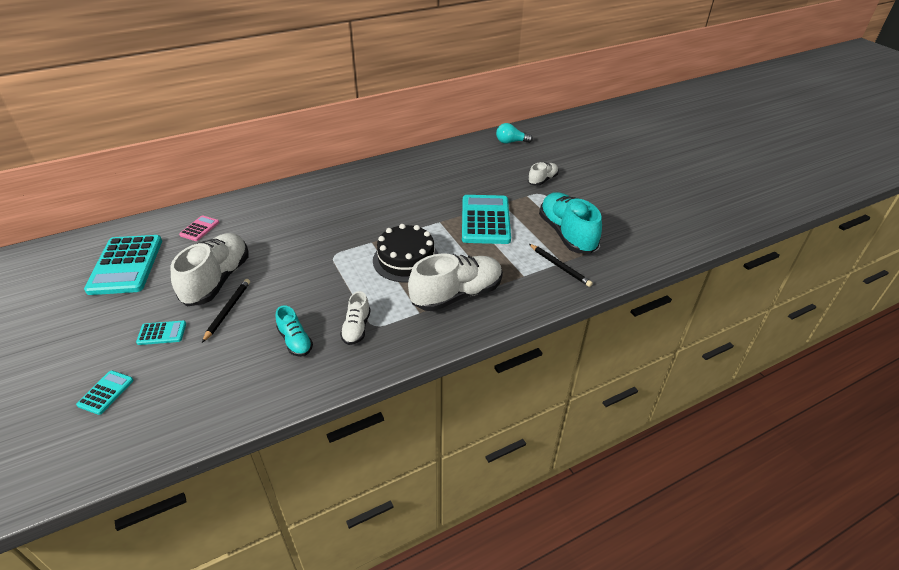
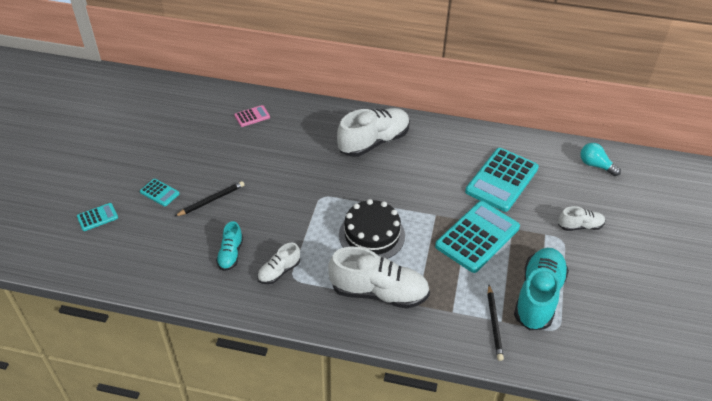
camera: 40 degrees right, 5 degrees up
turquoise calculator [84,235,162,295] -> turquoise calculator moved to [465,148,539,212]
white shoe [170,233,249,307] -> white shoe moved to [337,108,410,157]

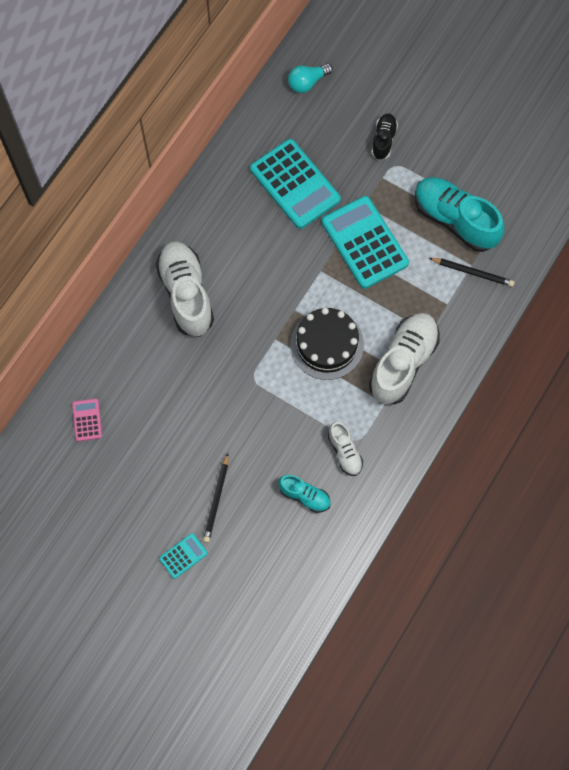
camera: 70 degrees left, 25 degrees up
turquoise calculator [77,203,118,231] -> none
black pencil [174,181,244,217] -> black pencil turned 150 degrees counterclockwise [203,453,229,543]
white shoe [558,206,605,231] -> black shoe [371,114,398,160]

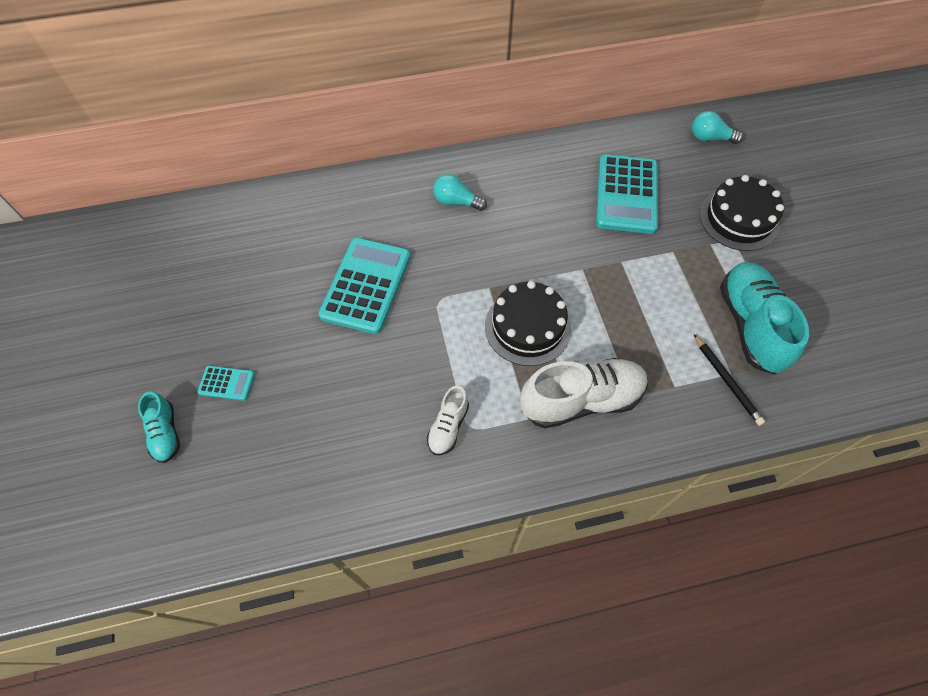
camera: 45 degrees right, 10 degrees down
pink calculator [72,399,102,441] -> none
white shoe [156,241,214,337] -> turquoise light bulb [433,174,487,211]
black pencil [203,453,229,543] -> none
turquoise shoe [278,475,331,513] -> turquoise shoe moved to [138,392,180,463]
turquoise calculator [322,196,409,289] -> turquoise calculator moved to [318,237,410,334]
black shoe [371,114,398,160] -> black cake [699,175,784,251]

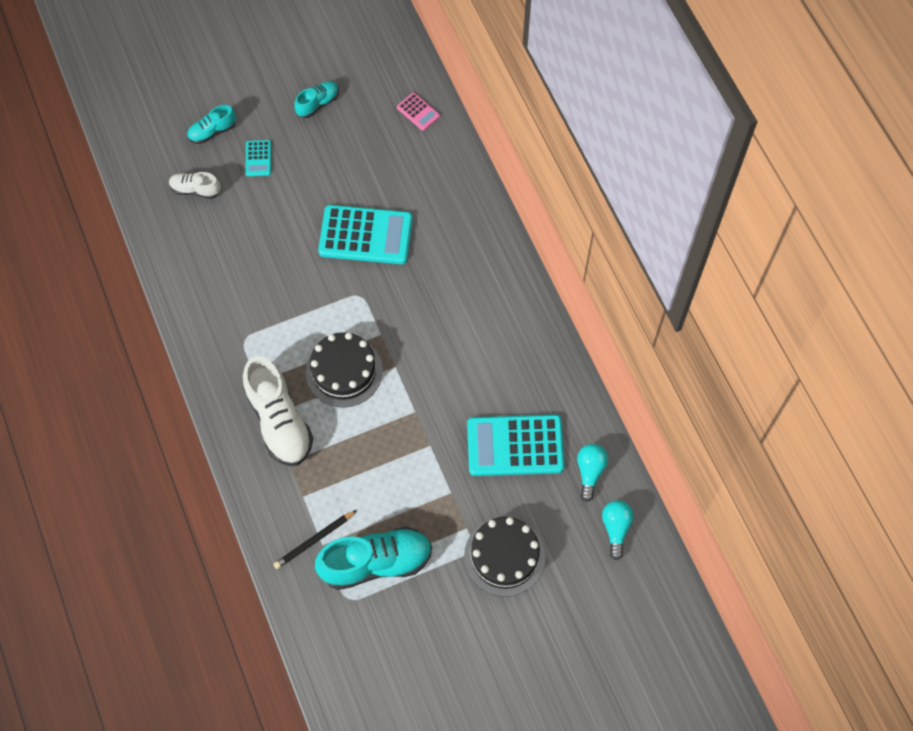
camera: 80 degrees right, 5 degrees up
white shoe [427,386,469,455] -> white shoe moved to [169,172,221,199]
turquoise light bulb [433,174,487,211] -> turquoise light bulb moved to [577,444,608,502]
none -> turquoise shoe [294,81,339,118]
none -> pink calculator [397,93,440,131]

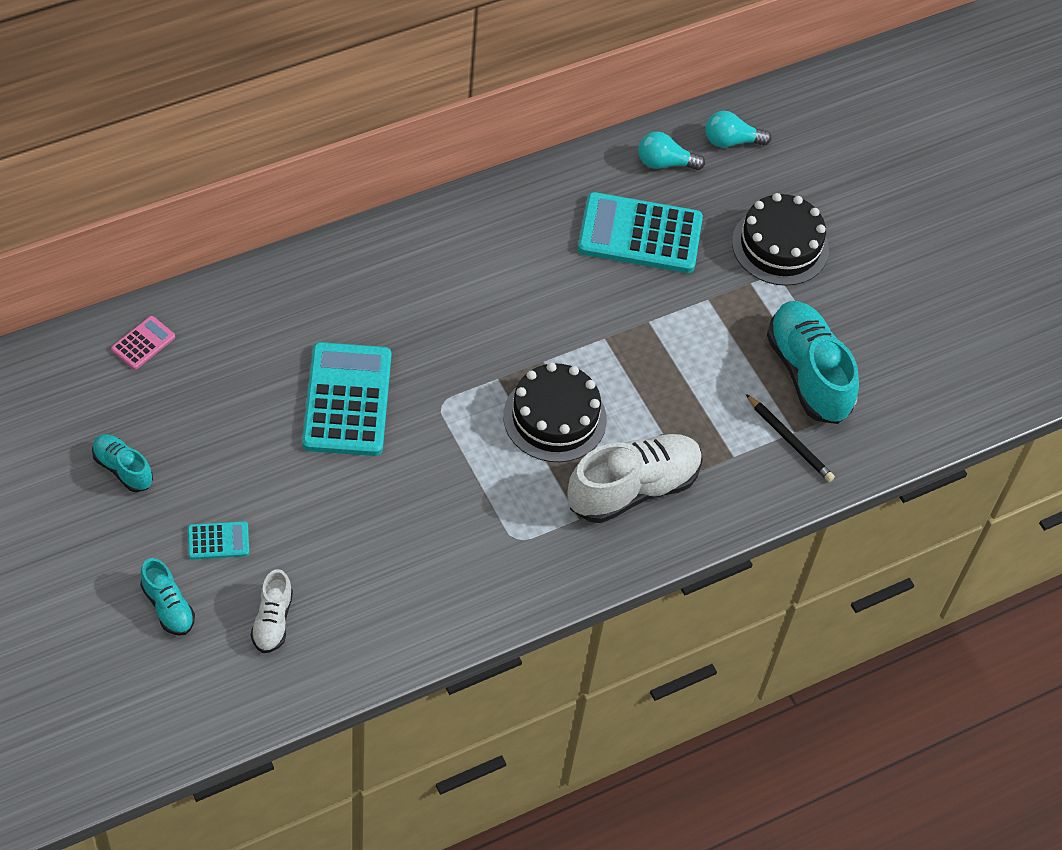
camera: 100 degrees left, 10 degrees down
turquoise calculator [467,415,565,476] -> turquoise calculator turned 105 degrees clockwise [578,192,703,273]

